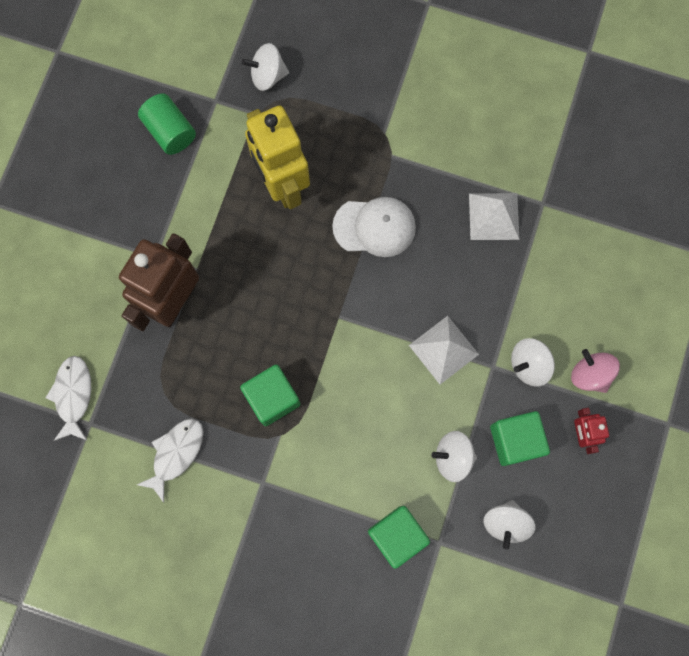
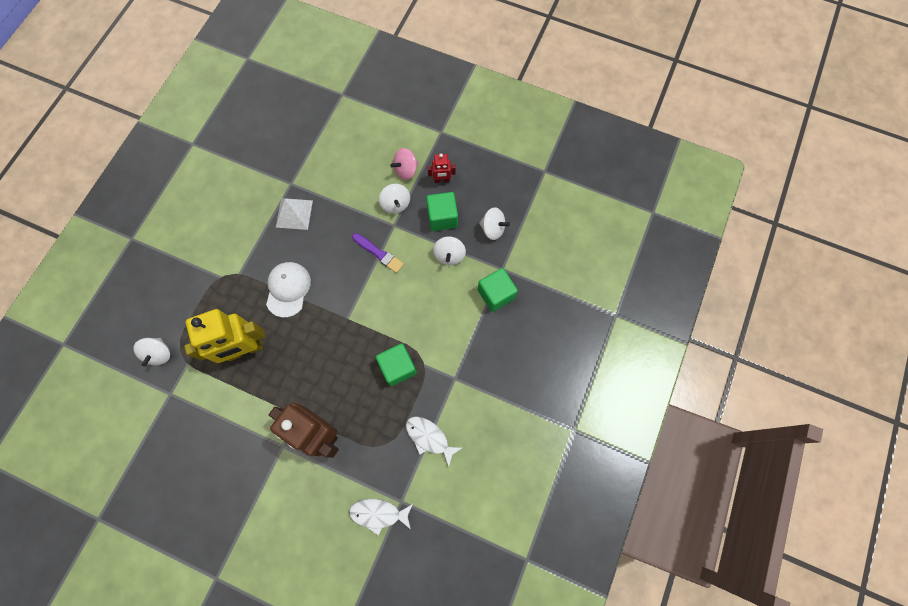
camera: 85 degrees left, 5 degrees down
green cylinder [138,93,196,155] -> none
white pyramid [409,316,479,384] -> purple brush [352,233,404,273]

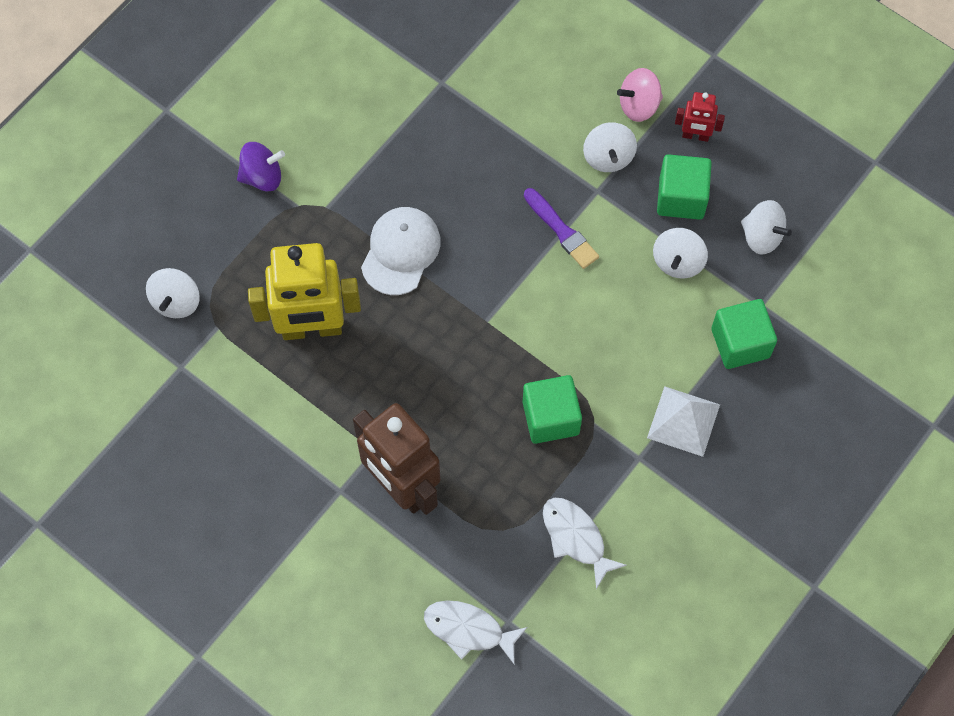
camera: 15 degrees right, 5 degrees down
white pyramid [276,198,313,230] -> white pyramid moved to [647,386,720,457]
none -> purple spinning top [237,142,285,192]

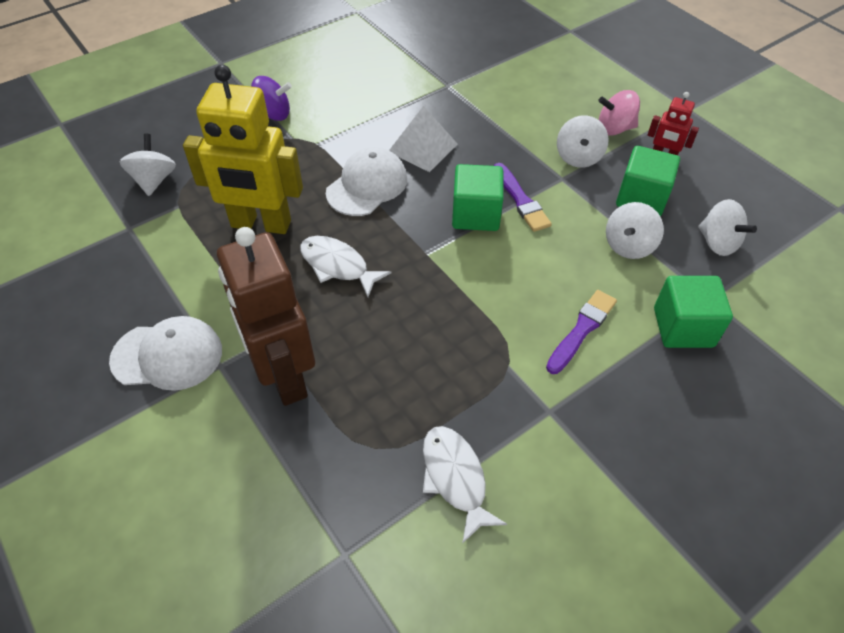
camera: 15 degrees right, 15 degrees down
white spinning top [146,268,200,318] -> white spinning top turned 150 degrees clockwise [120,134,176,196]
white fish [424,600,527,665] -> white fish moved to [300,236,391,297]
green cube [523,375,582,444] -> green cube moved to [452,164,503,231]
white pyramid [647,386,720,457] -> white pyramid moved to [389,106,458,172]
none -> white cap [109,316,222,391]
none -> purple brush [546,290,617,374]

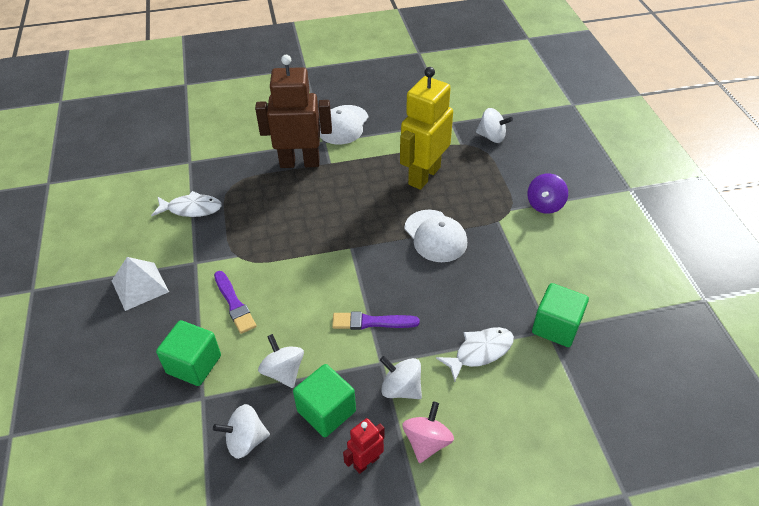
camera: 115 degrees right, 5 degrees down
white fish [300,236,391,297] -> white fish moved to [436,327,514,382]
white pyramid [389,106,458,172] -> white pyramid moved to [112,257,169,311]
green cube [452,164,503,231] -> green cube moved to [532,283,589,347]

